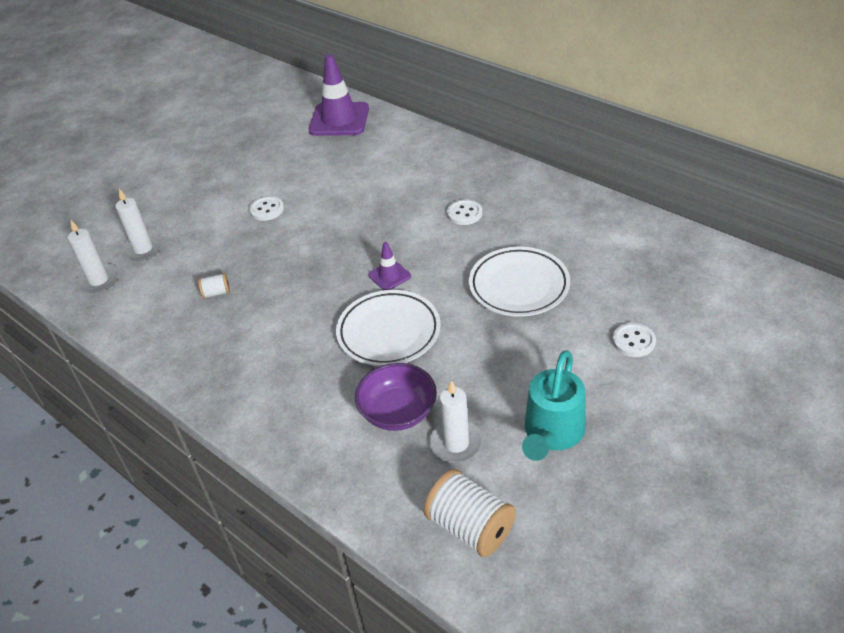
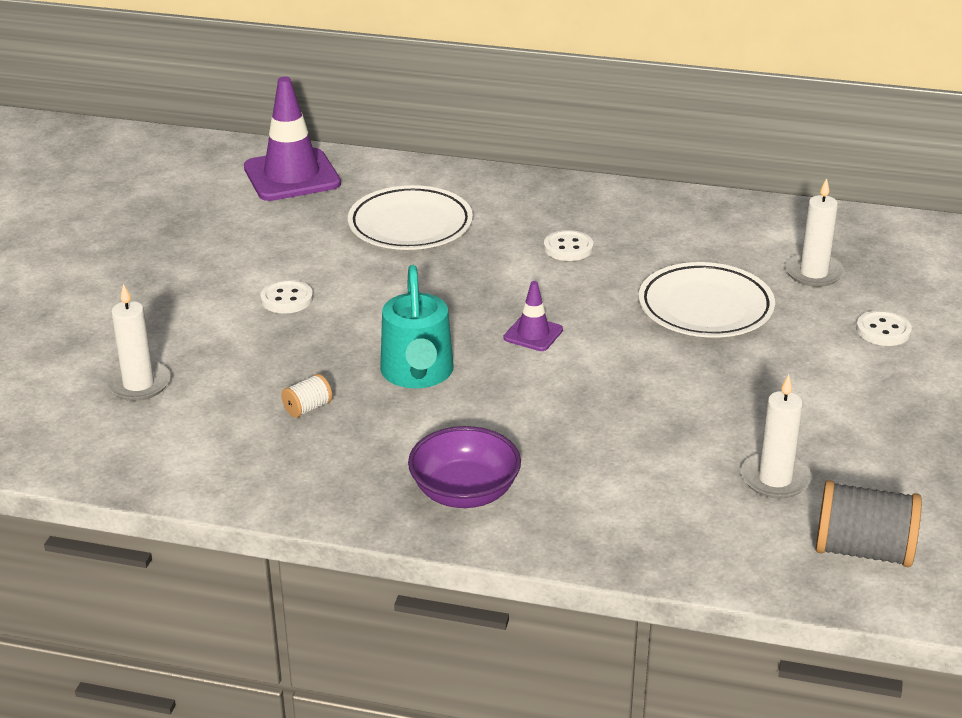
camera: 30 degrees left, 10 degrees down
white candle [68,220,119,293] -> white candle moved to [785,178,845,287]
white plate [336,290,441,366] -> white plate moved to [348,185,473,250]
purple bowl [355,363,437,431] -> purple bowl moved to [408,426,521,508]
white spool [424,469,516,557] -> grey spool [816,480,922,567]
turquoise watering can [522,350,586,461] -> turquoise watering can moved to [380,265,453,388]

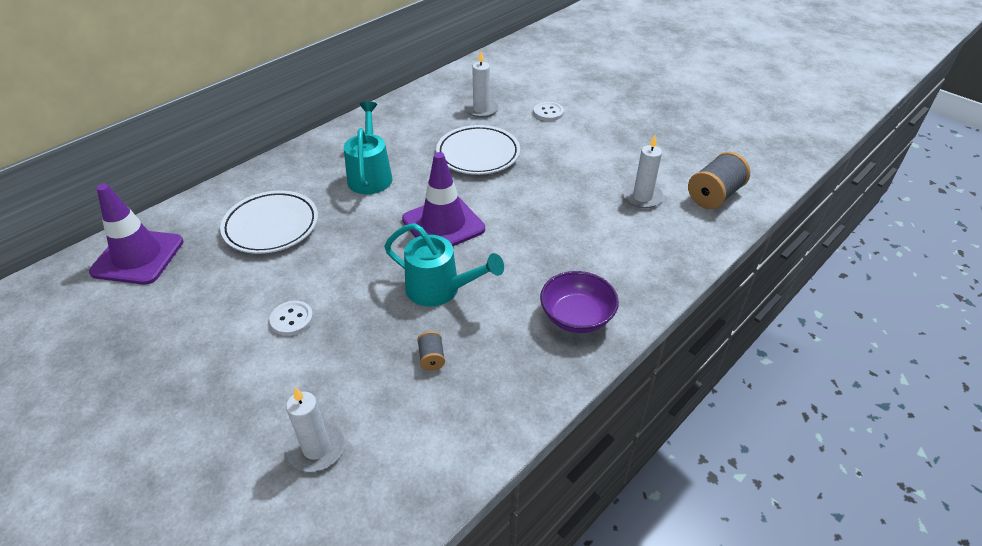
camera: 60 degrees left, 10 degrees up
white spool [281,374,332,418] -> grey spool [417,331,445,371]
purple traffic cone [504,281,563,351] -> purple traffic cone [402,152,485,246], size x2.03
white button [544,230,593,261] -> turquoise watering can [344,101,392,194]

